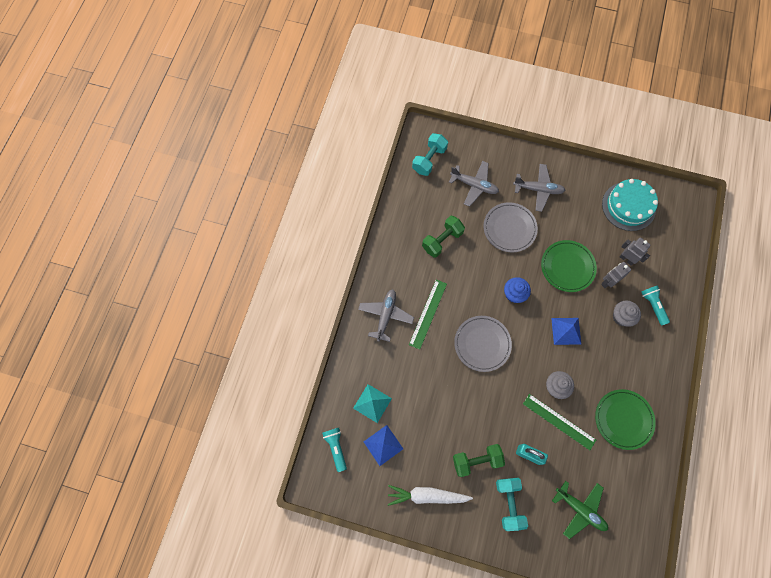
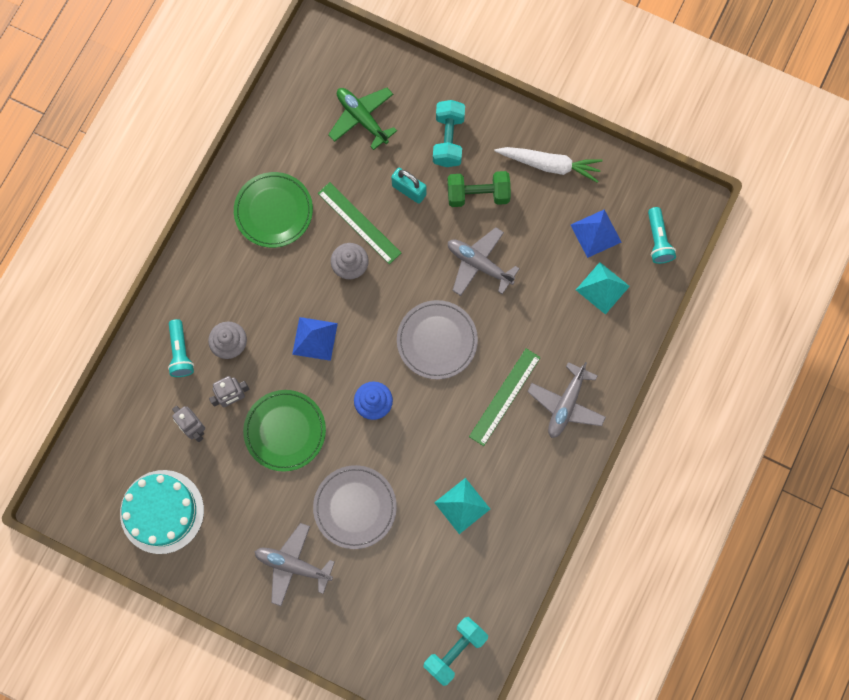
camera: 170 degrees left, 5 degrees up
green dumbbell [422,216,465,258] -> turquoise pyramid [434,478,490,534]
grey plane [449,161,499,207] -> grey plane moved to [448,227,520,296]

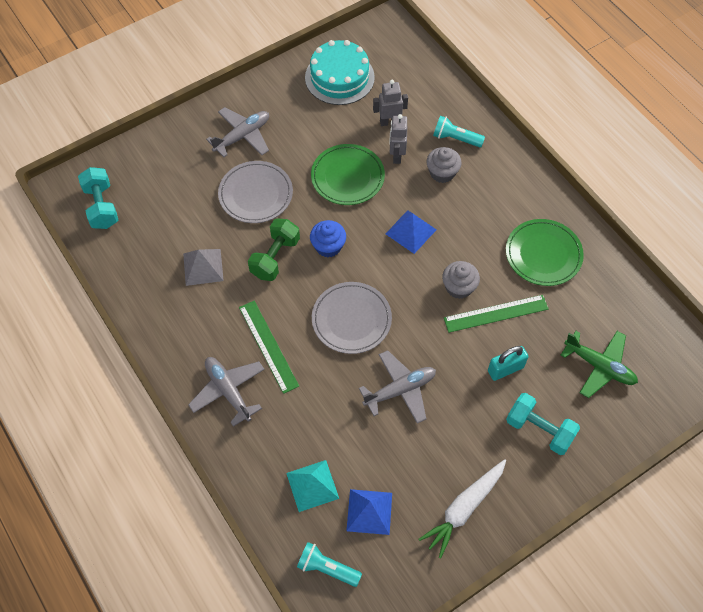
camera: 120 degrees right, 15 degrees down
green plane [328,88,397,150] -> green plane turned 45 degrees clockwise [561,331,638,398]
turquoise pyramid [434,478,490,534] -> grey pyramid [183,249,224,286]
green dumbbell [447,171,511,207] -> green dumbbell moved to [248,218,300,281]

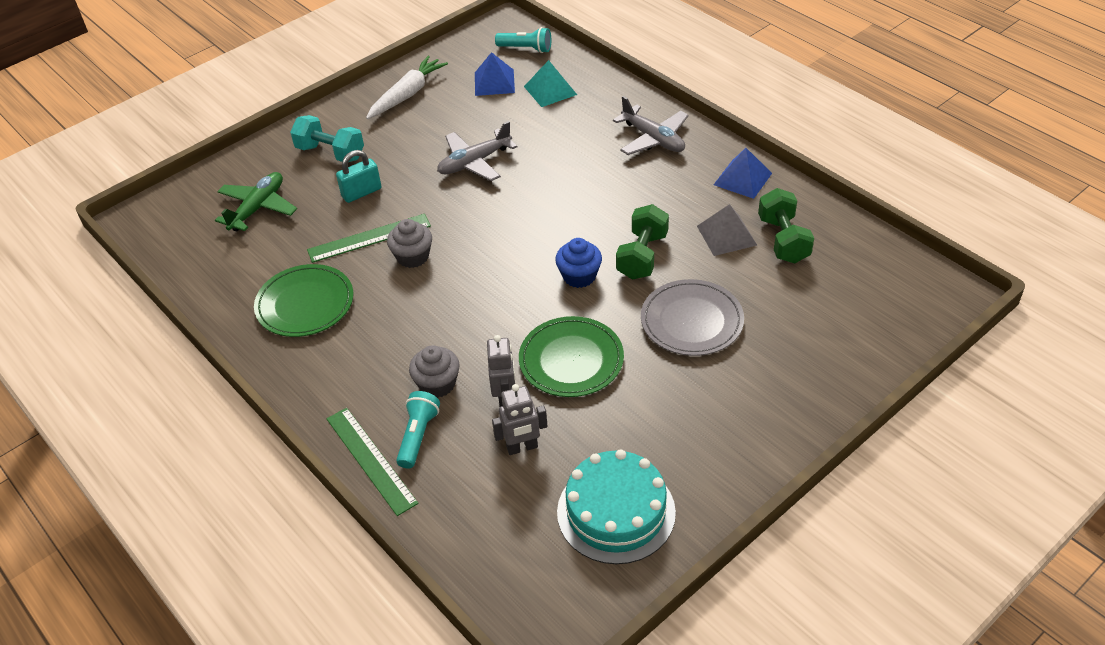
camera: 175 degrees right, 15 degrees down
turquoise dumbbell [78,167,118,229] -> none
grey plane [206,107,269,157] -> none
green ruler [239,301,299,394] -> green ruler moved to [327,408,418,516]
grey plate [312,282,392,354] -> none
blue pyramid [386,210,436,254] -> blue pyramid moved to [714,148,772,199]
turquoise flashlight [433,116,485,147] -> turquoise flashlight turned 90 degrees counterclockwise [396,391,440,469]
green plane [561,331,638,398] -> green plane turned 90 degrees clockwise [215,172,297,232]
none -> green dumbbell [758,188,814,263]

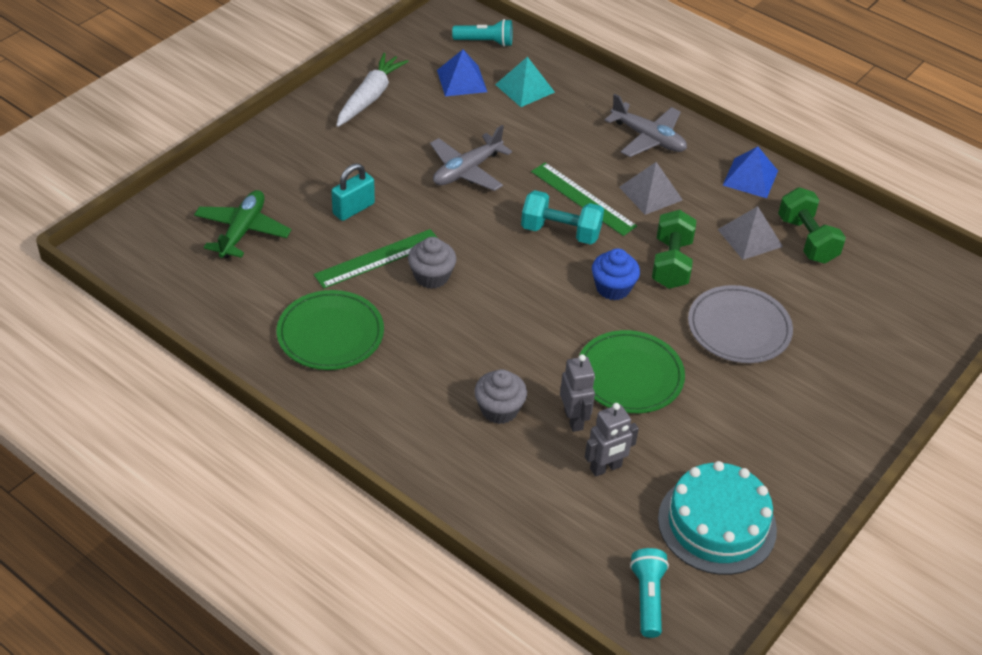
camera: 15 degrees left, 0 degrees up
turquoise dumbbell [290,115,364,162] -> turquoise dumbbell moved to [521,190,604,245]
green ruler [327,408,418,516] -> green ruler moved to [531,162,637,236]
turquoise flashlight [396,391,440,469] -> turquoise flashlight moved to [630,548,669,638]
none -> grey pyramid [619,162,683,215]

